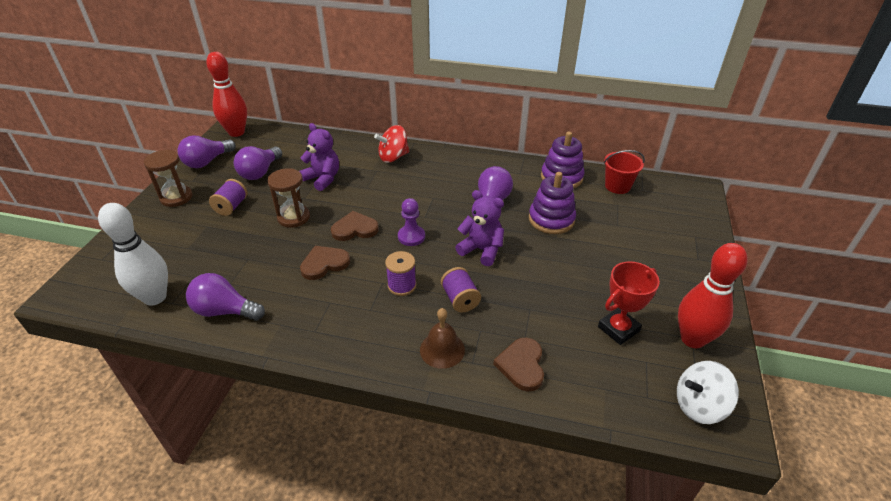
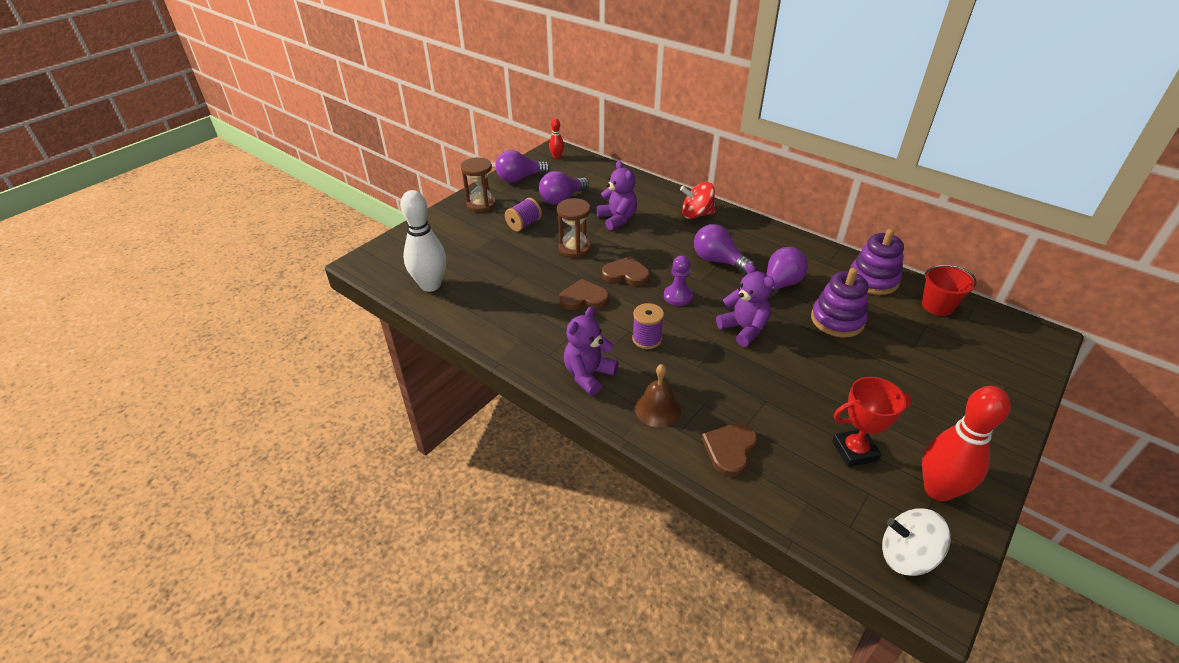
camera: 25 degrees right, 0 degrees up
purple light bulb [186,273,265,320] -> purple light bulb moved to [694,224,755,274]
red bowling pin [206,52,247,137] -> red bowling pin [549,119,564,159], size x0.49
purple spool [441,267,481,312] -> none
none -> purple teddy bear [564,306,618,396]

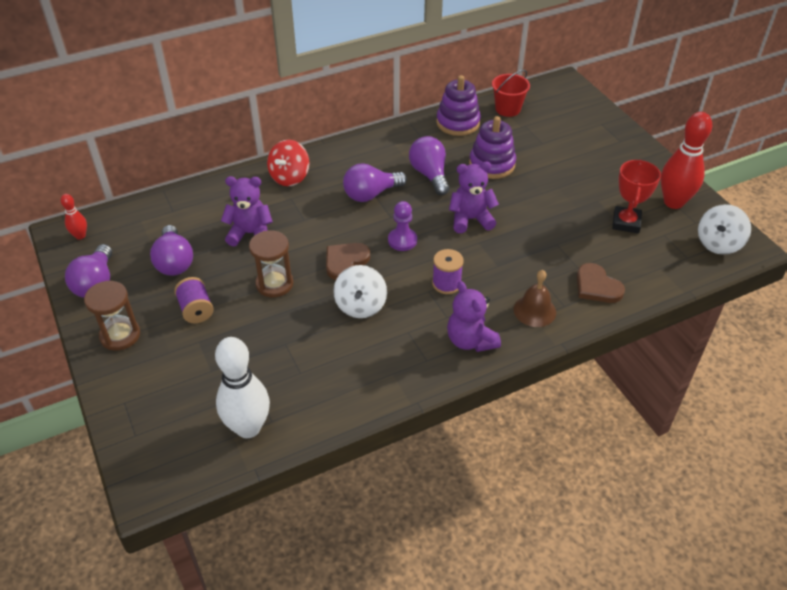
camera: 65 degrees left, 5 degrees up
brown heart [559,279,609,310] -> white spinning top [333,265,387,318]

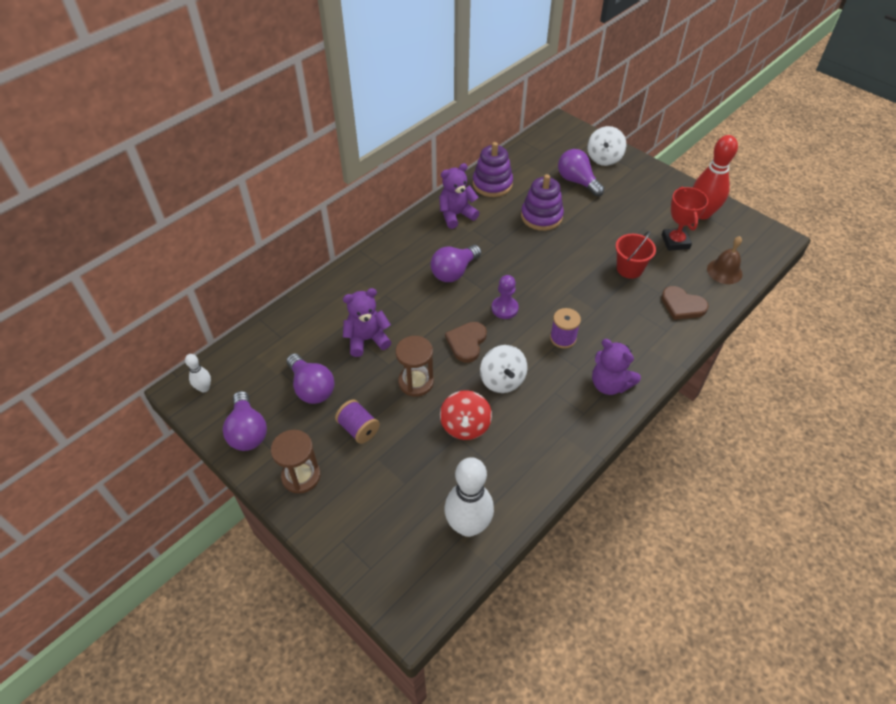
camera: 20 degrees left, 5 degrees up
red bowling pin [61,194,87,240] -> white bowling pin [185,354,211,392]
red spinning top [267,140,309,186] -> red spinning top moved to [440,390,492,440]
purple light bulb [409,136,449,195] -> purple light bulb moved to [558,149,604,196]
purple teddy bear [449,162,499,233] -> purple teddy bear moved to [439,163,479,229]
red bucket [492,70,530,117] -> red bucket moved to [616,231,656,279]
brown bell [514,270,556,327] -> brown bell moved to [707,236,742,284]
white spinning top [698,204,751,255] -> white spinning top moved to [587,126,627,166]

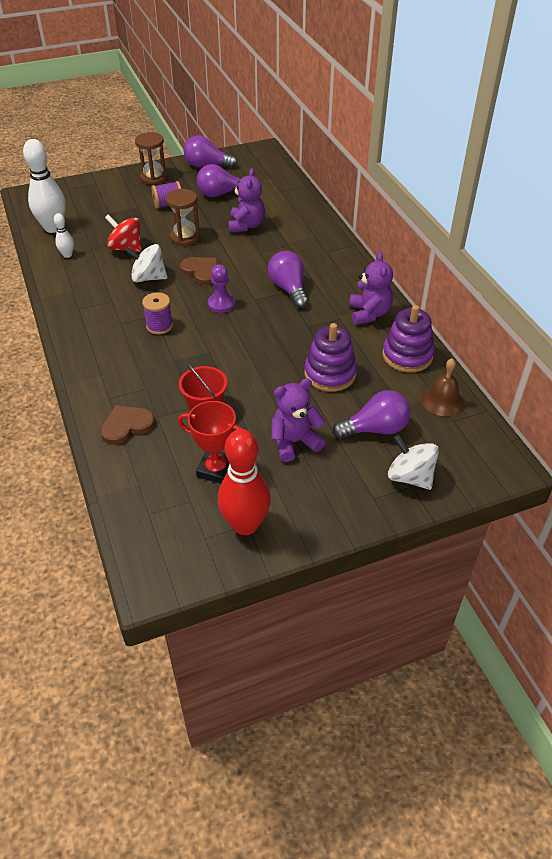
camera: 115 degrees right, 5 degrees down
white bowling pin [185,354,211,392] -> white bowling pin moved to [54,213,74,258]
purple teddy bear [592,339,641,395] -> purple teddy bear moved to [271,378,326,462]
brown bell [707,236,742,284] -> brown bell moved to [421,358,464,416]

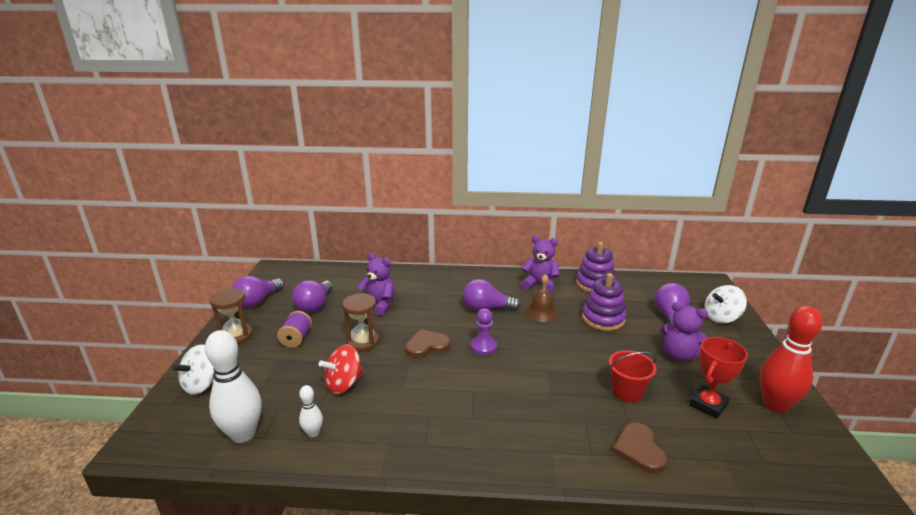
camera: 65 degrees left, 20 degrees down
white spinning top [124,244,167,282] -> white spinning top moved to [172,344,214,395]
purple spool [142,292,173,334] -> none
purple teddy bear [271,378,326,462] -> purple teddy bear turned 60 degrees counterclockwise [660,302,708,362]
brown bell [421,358,464,416] -> brown bell moved to [526,274,558,322]

